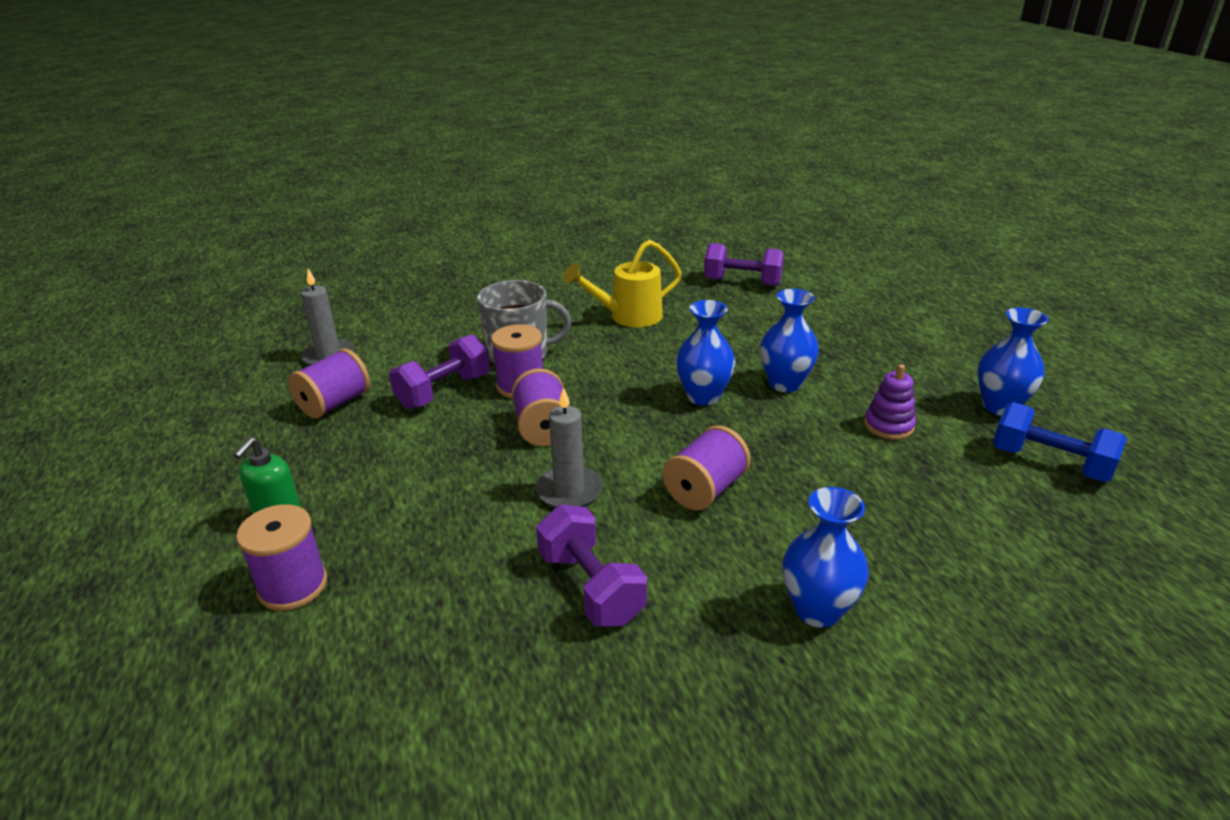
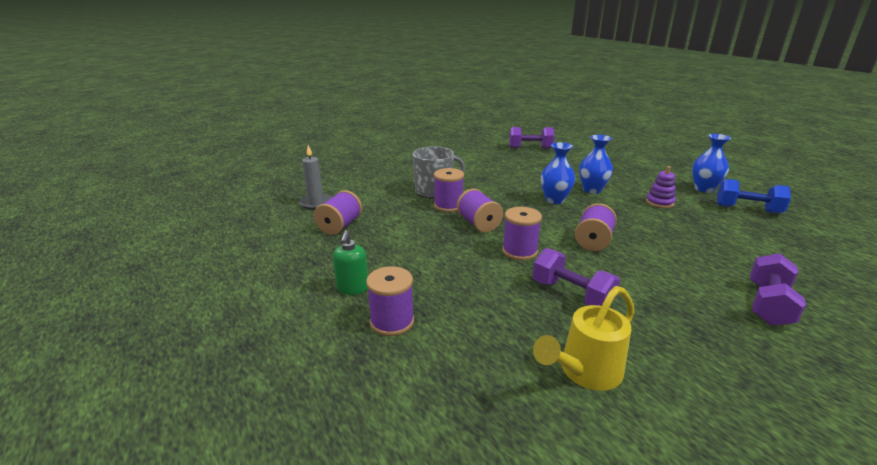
camera: 15 degrees left, 5 degrees down
purple dumbbell [389,334,490,409] -> purple dumbbell moved to [750,253,806,326]
grey candle [536,387,603,508] -> purple spool [502,207,542,260]
yellow watering can [563,240,682,327] -> yellow watering can moved to [533,286,634,391]
blue vase [783,487,869,628] -> none

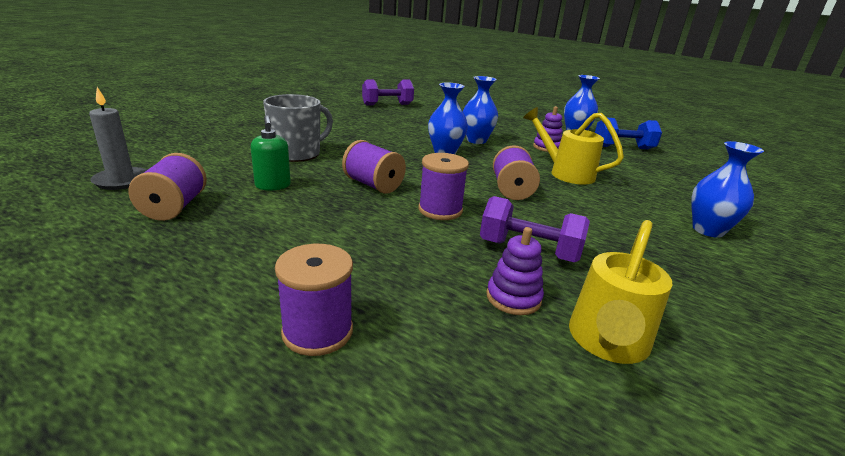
camera: 25 degrees left, 0 degrees up
green soap dispenser [333,230,368,295] -> green soap dispenser moved to [251,115,291,191]
purple spool [434,168,464,212] -> none
purple dumbbell [750,253,806,326] -> blue vase [691,141,764,238]
none -> purple stacking toy [486,227,544,315]
none -> yellow watering can [523,107,624,185]

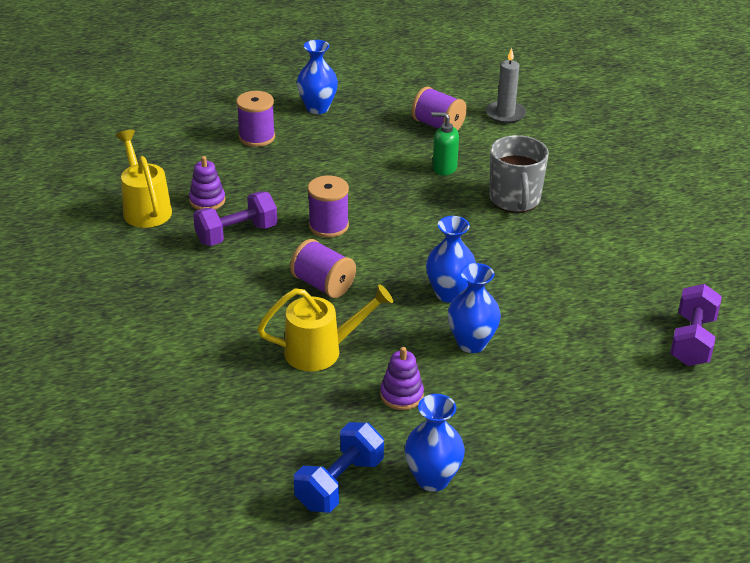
camera: 130 degrees right, 10 degrees up
purple spool [342,140,406,194] -> none
blue vase [691,141,764,238] -> blue vase moved to [297,40,338,114]

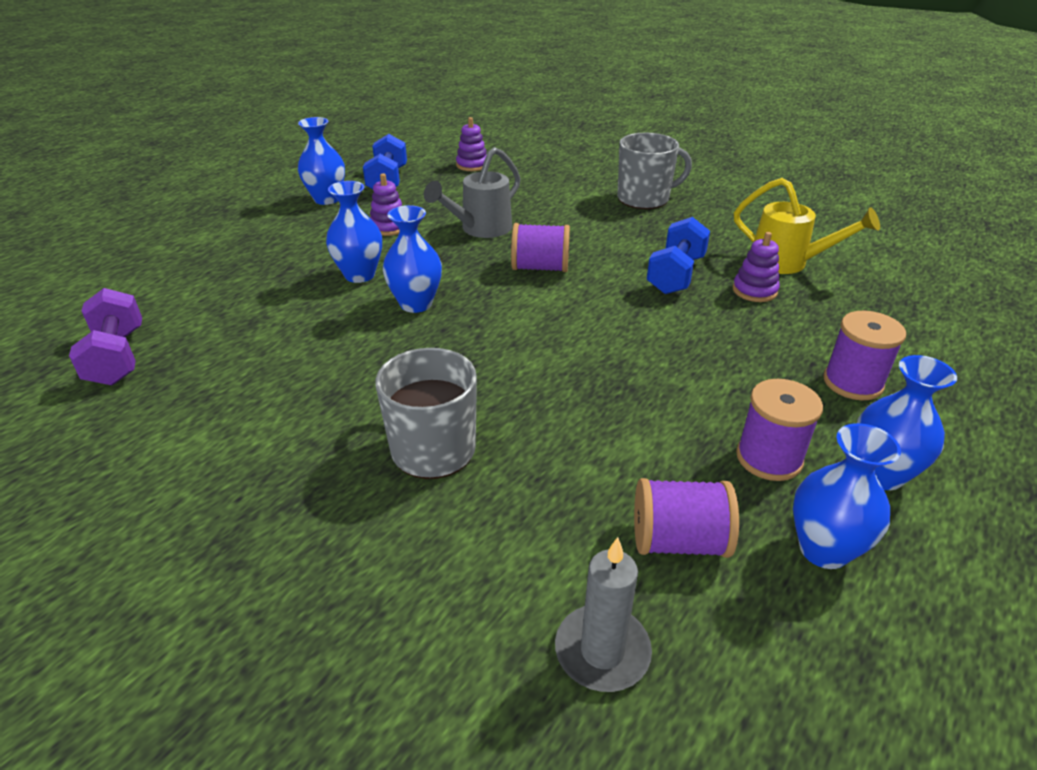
camera: 145 degrees right, 0 degrees up
purple dumbbell [193,191,277,246] -> blue dumbbell [647,217,710,294]
yellow watering can [257,284,393,371] -> grey watering can [424,147,521,238]
purple spool [308,175,349,238] -> purple spool moved to [736,379,823,481]
green soap dispenser [431,112,459,176] -> none
none -> purple stacking toy [456,117,487,171]
none -> grey mug [617,133,692,209]
none -> blue vase [793,423,901,569]

